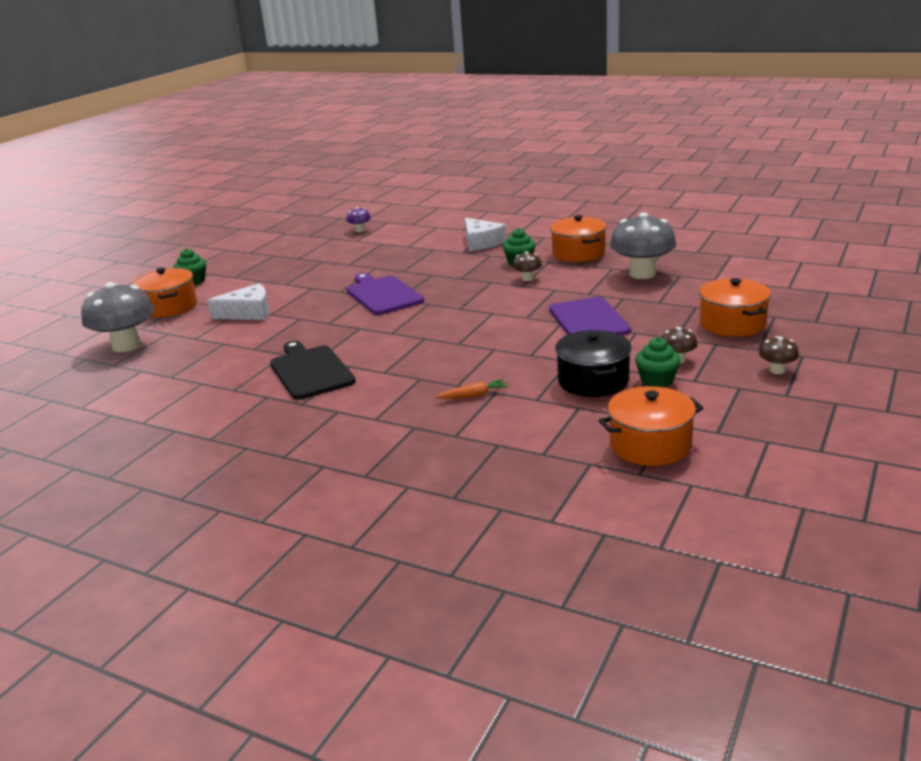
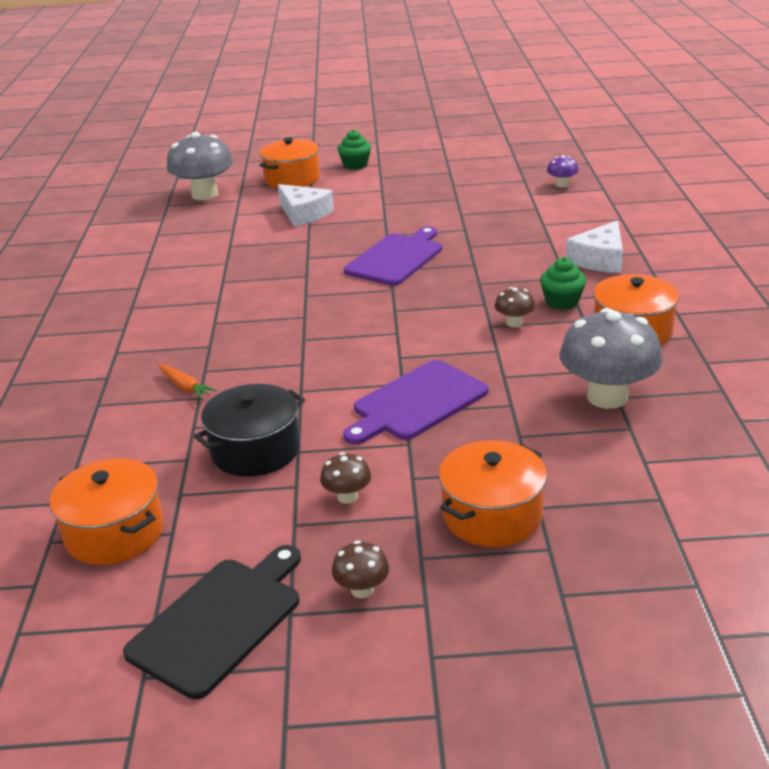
camera: 60 degrees right, 5 degrees up
black cutting board [270,341,356,400] -> black cutting board moved to [123,545,301,699]
green cupcake [635,337,681,387] -> none

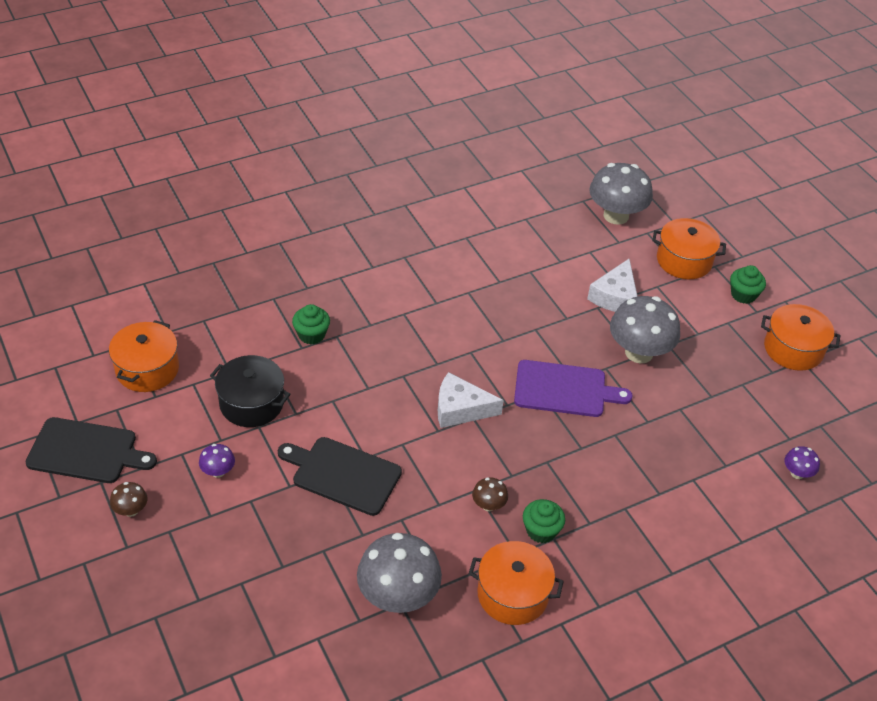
camera: 60 degrees right, 15 degrees up
orange carrot [158,365,217,399] -> green cupcake [292,304,330,345]
brown mushroom [320,452,371,504] -> purple mushroom [199,444,235,478]
purple cutting board [343,360,489,445] -> black cutting board [278,437,402,516]
orange pot [439,440,547,547] -> orange pot moved to [761,304,840,371]
white cheese [566,220,623,273] -> white cheese moved to [438,372,504,428]
none -> grey mushroom [610,296,680,363]

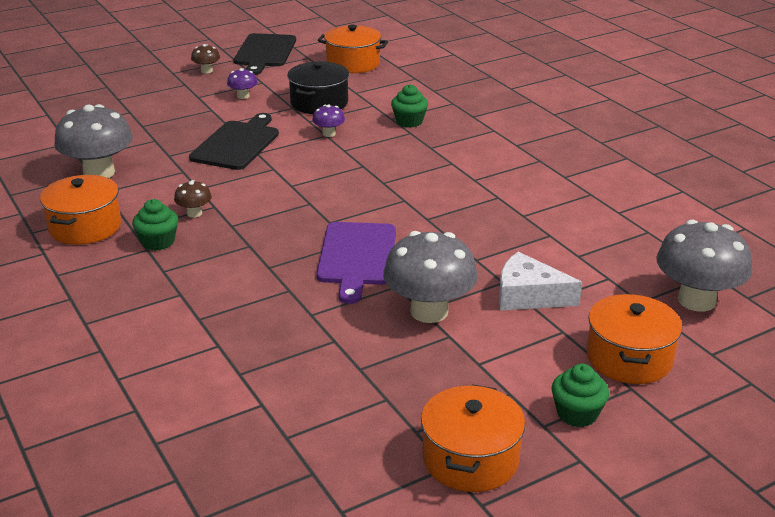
camera: 90 degrees right, 15 degrees down
white cheese [438,372,504,428] -> none
purple mushroom [785,446,820,479] -> purple mushroom moved to [312,104,345,137]

